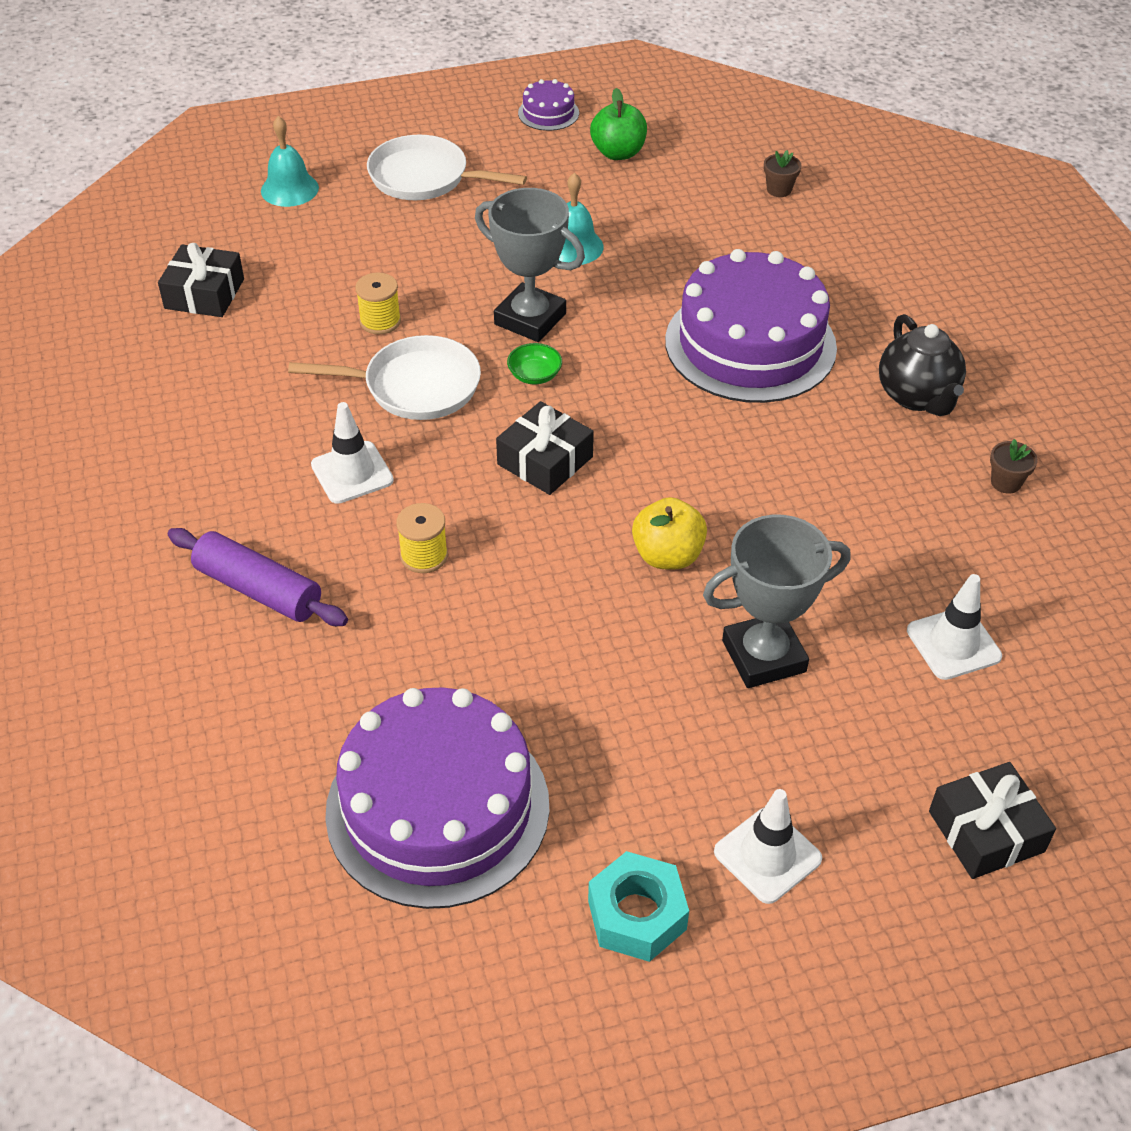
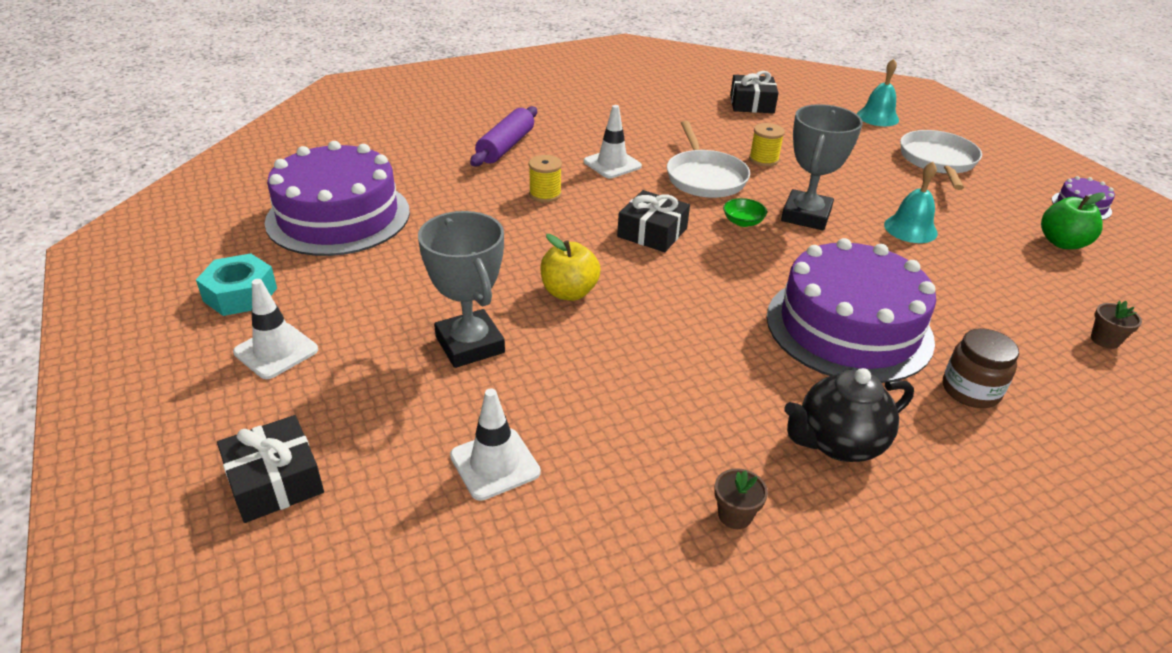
camera: 80 degrees right, 10 degrees down
none -> brown jar [943,328,1019,408]

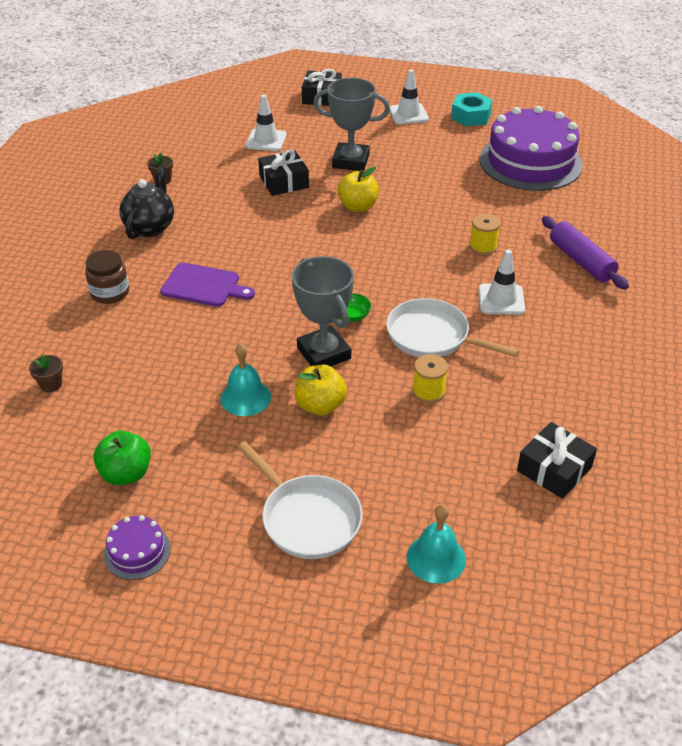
camera: 130 degrees right, 5 degrees up
black gift [617,190,690,252] -> black gift moved to [258,150,309,196]
purple cake [767,238,936,383] -> purple cutting board [160,262,255,307]
none -> yellow apple [295,365,347,415]

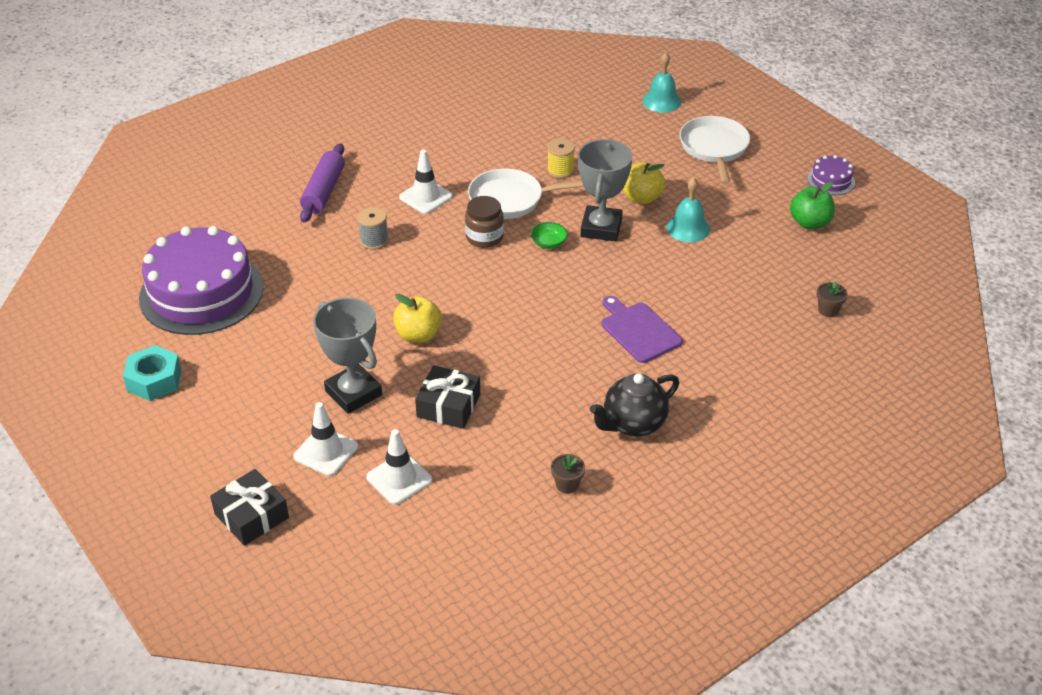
camera: 140 degrees left, 0 degrees up
brown jar [85,250,129,304] -> brown jar moved to [465,196,504,248]
white pan [386,298,520,357] -> white pan turned 105 degrees clockwise [468,169,584,219]
white traffic cone [390,69,429,124] -> white traffic cone moved to [293,402,358,476]
yellow spool [469,214,501,255] -> grey spool [357,207,389,250]
black gift [517,422,597,499] -> none

